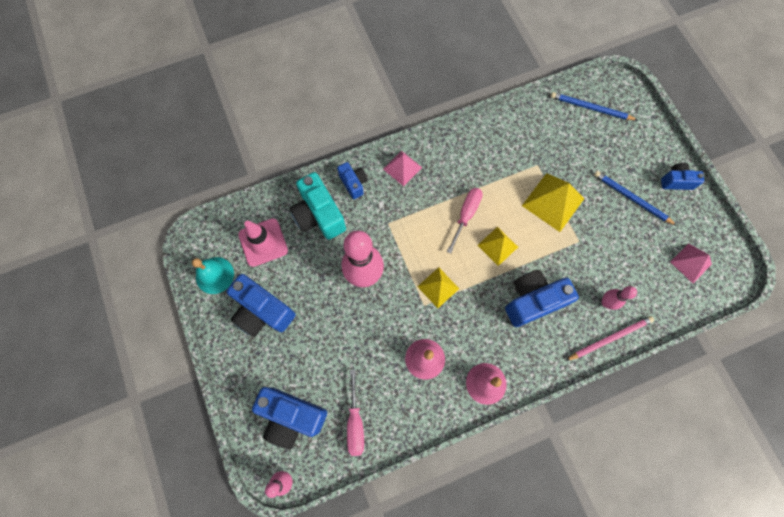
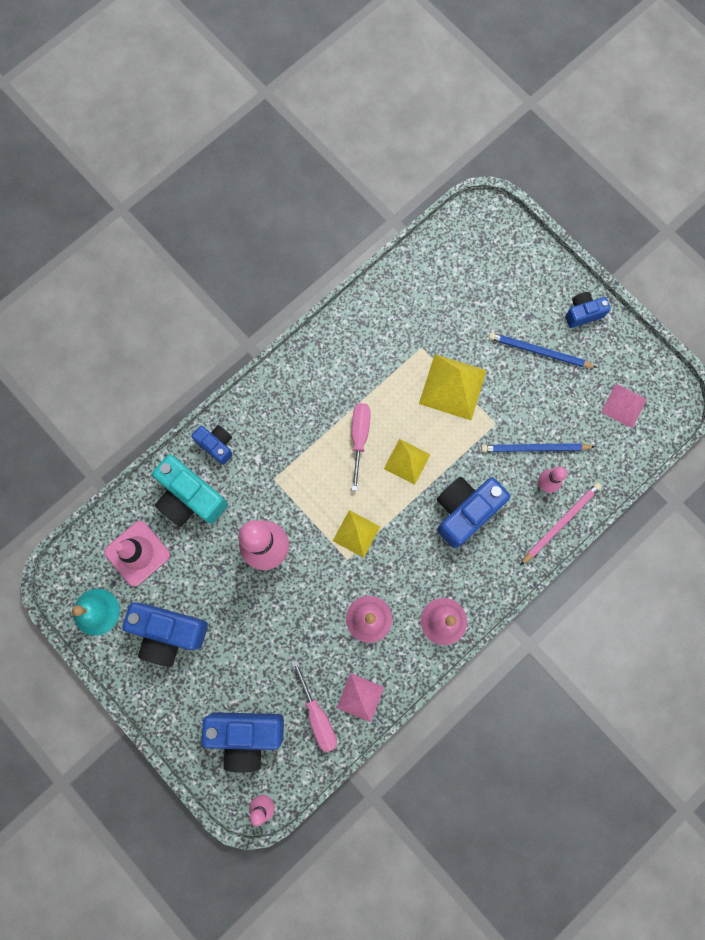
camera: 20 degrees left, 5 degrees up
pink pyramid [383,151,422,186] -> pink pyramid moved to [337,673,384,722]
blue pencil [551,92,637,120] -> blue pencil moved to [481,443,595,452]

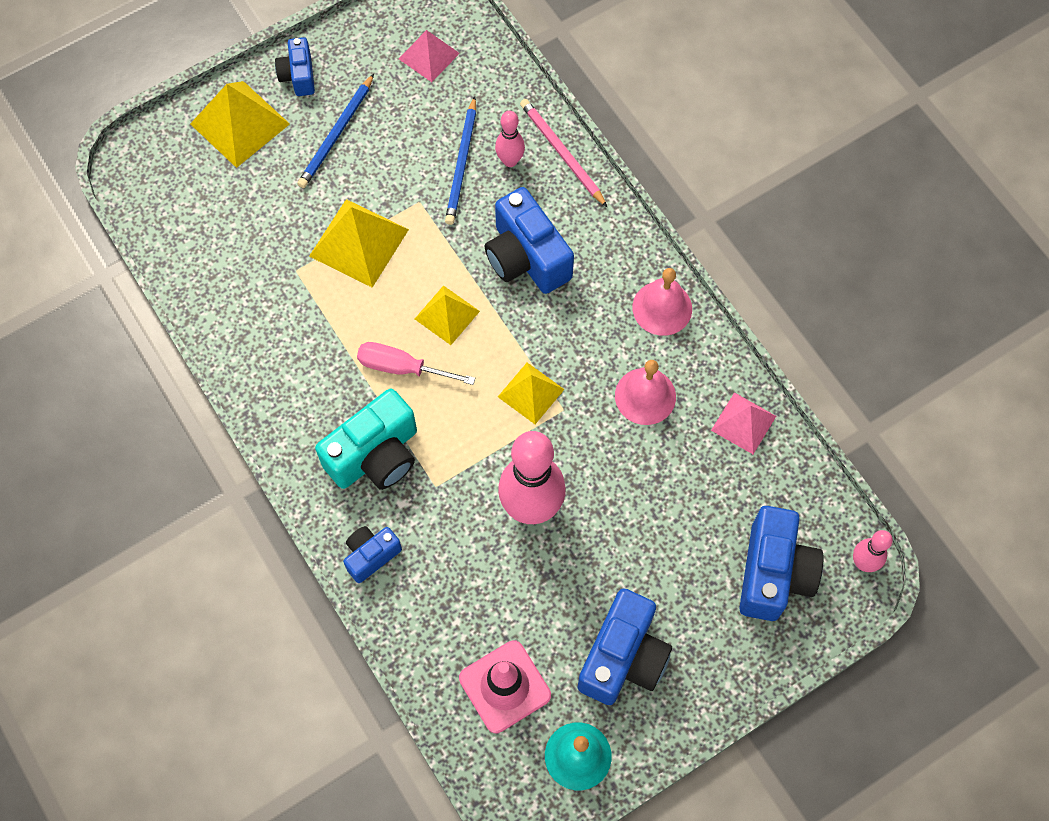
camera: 80 degrees left, 10 degrees down
turquoise camera [152,455,228,527] -> turquoise camera moved to [315,389,417,490]
pink screwdriver [291,660,337,752] -> none
none -> yellow pyramid [190,81,290,168]

